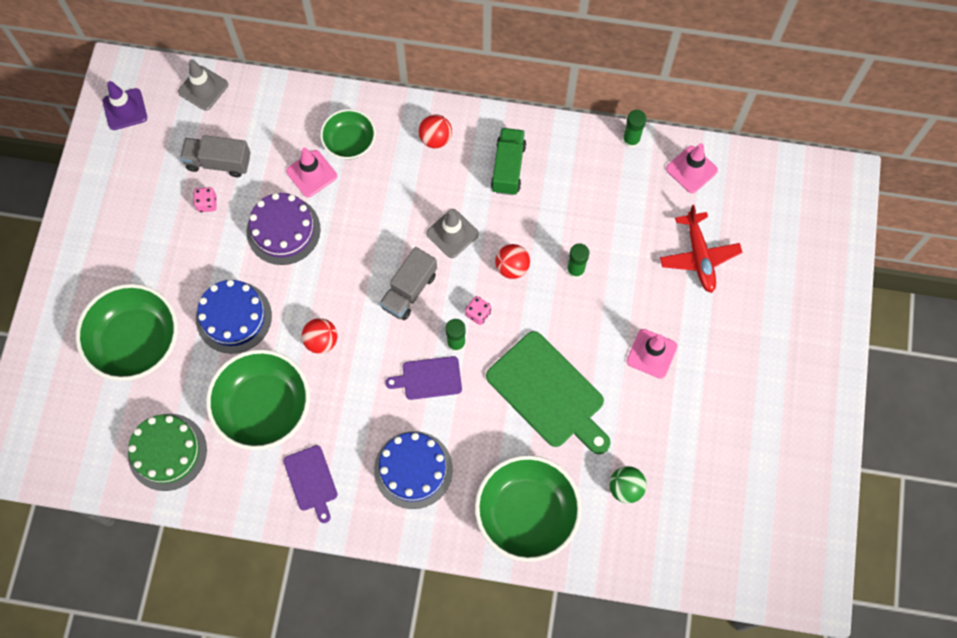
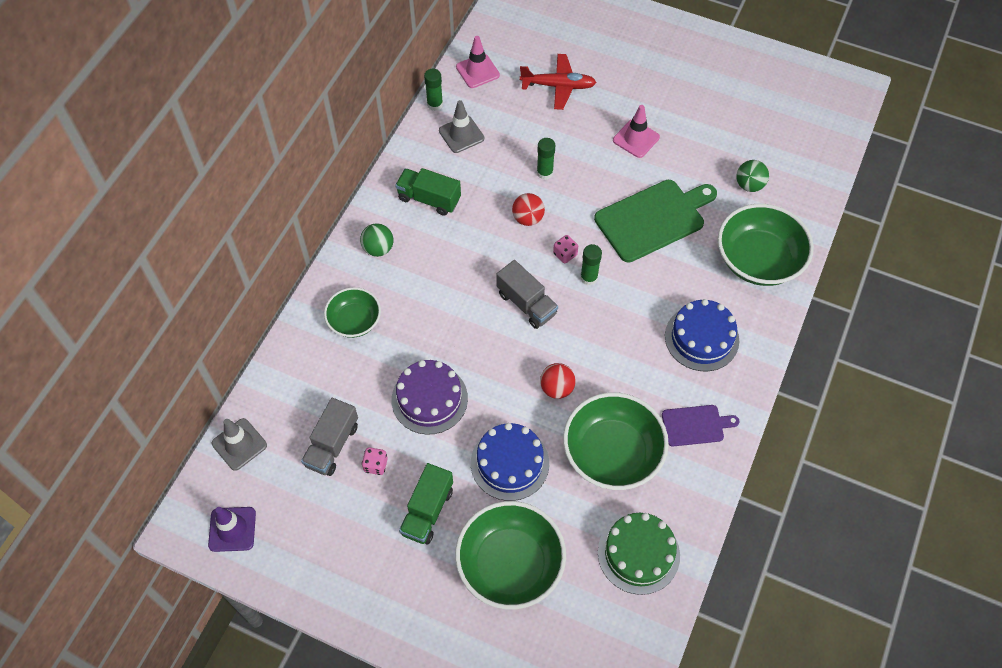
camera: 75 degrees left, 10 degrees down
pink traffic cone [286,148,337,197] -> none
purple cutting board [385,356,462,400] -> none
red ball [419,114,452,148] -> green ball [360,223,393,257]
grey traffic cone [426,209,479,258] -> grey traffic cone moved to [439,100,484,153]
none -> green truck [399,463,453,544]

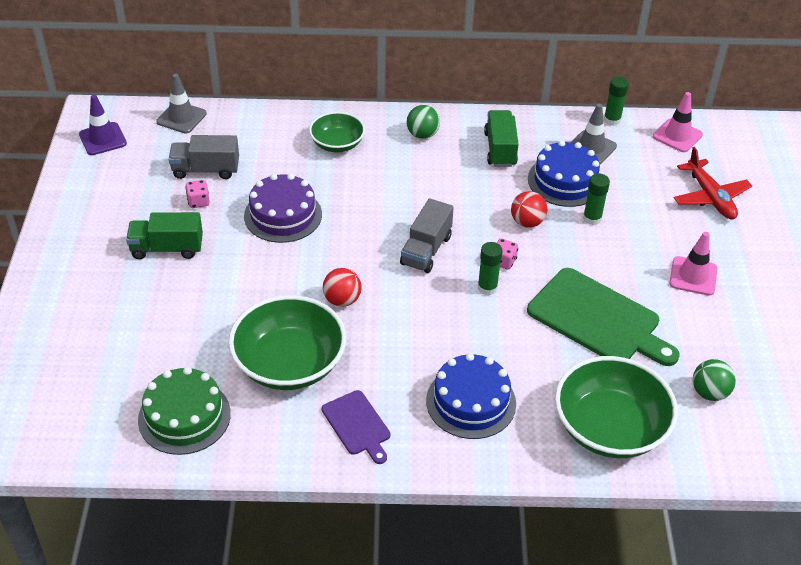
camera: 65 degrees right, 15 degrees down
green bowl [455,501,566,609] -> none
blue cake [471,423,549,501] -> blue cake moved to [528,140,600,207]

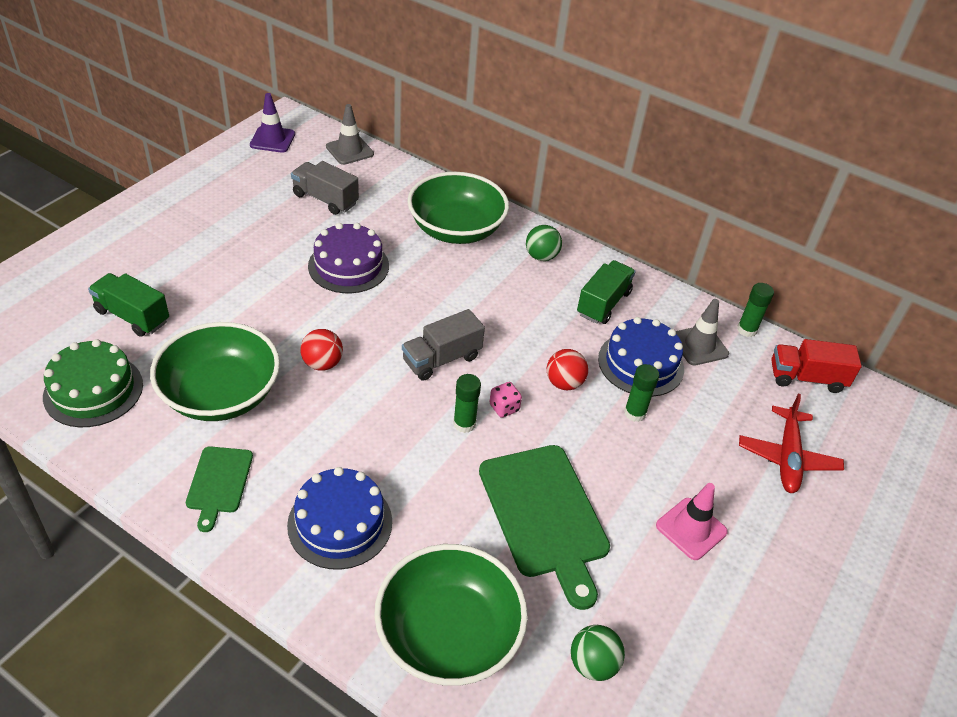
camera: 30 degrees right, 0 degrees up
green truck [126,212,203,259] -> green truck moved to [88,273,169,337]
pink dice [185,180,210,208] -> none
green bowl [309,112,365,152] -> green bowl [407,172,509,244], size x1.71
purple cutting board [322,390,390,464] -> green cutting board [186,446,253,532]
pink traffic cone [653,92,703,152] -> red truck [771,339,862,393]

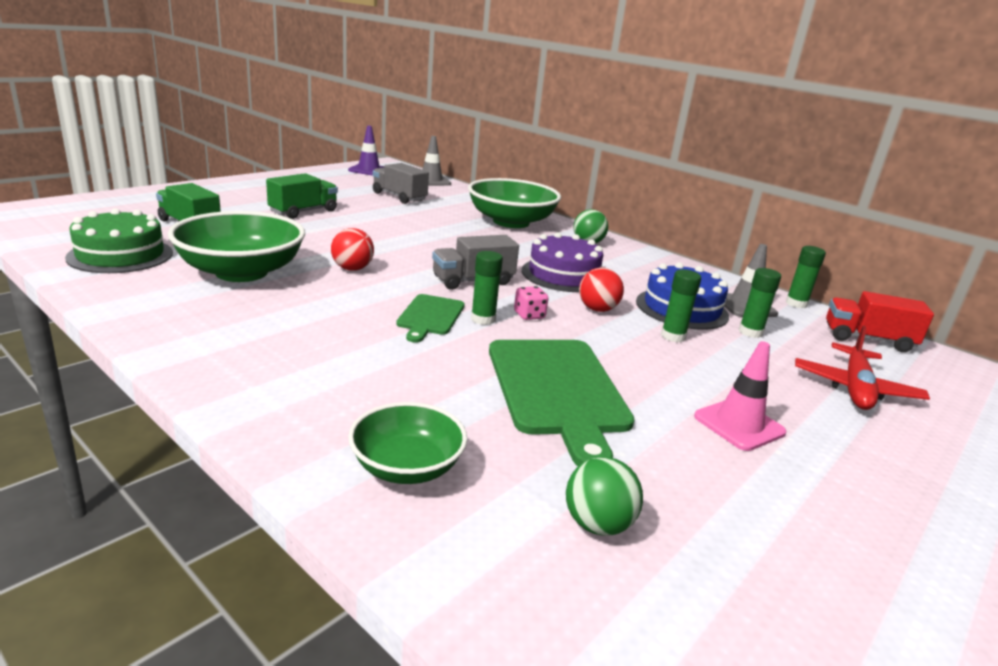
camera: 10 degrees right, 20 degrees down
green cutting board [186,446,253,532] -> green cutting board moved to [396,294,465,343]
blue cake [287,467,392,570] -> none
purple cake [308,223,389,293] -> purple cake moved to [521,232,603,292]
green bowl [374,544,528,686] -> green bowl [348,402,467,484], size x0.58
green truck [577,260,636,324] -> green truck moved to [266,173,338,219]
none -> green glue stick [738,268,781,338]

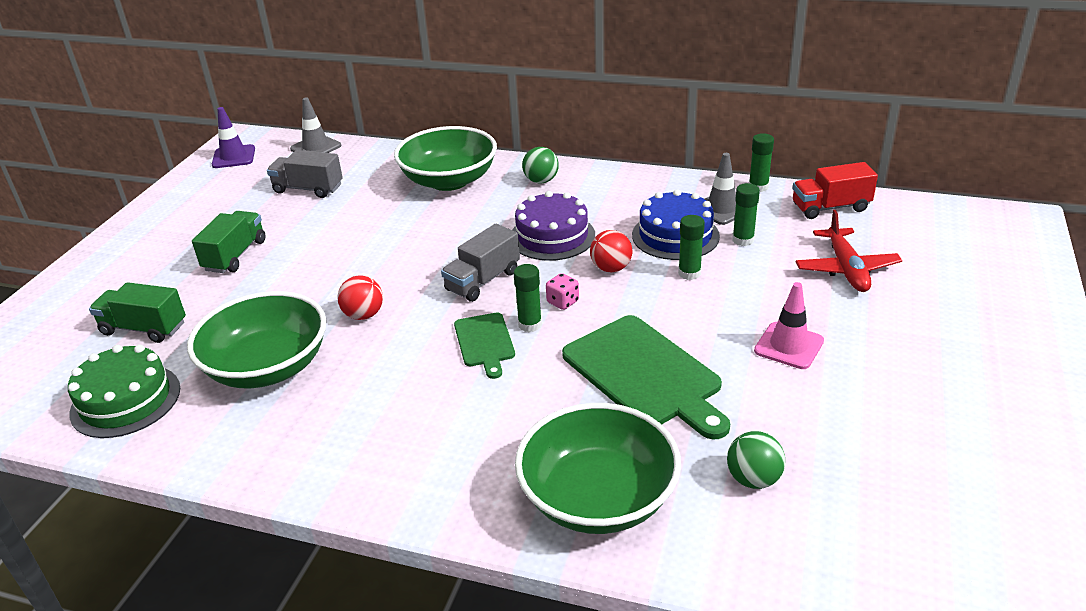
camera: 20 degrees left, 10 degrees up
green bowl [348,402,467,484] -> green bowl [515,403,681,534], size x1.71

